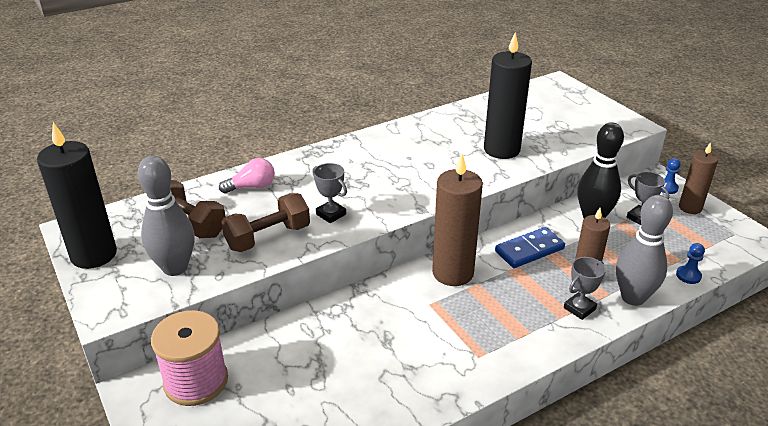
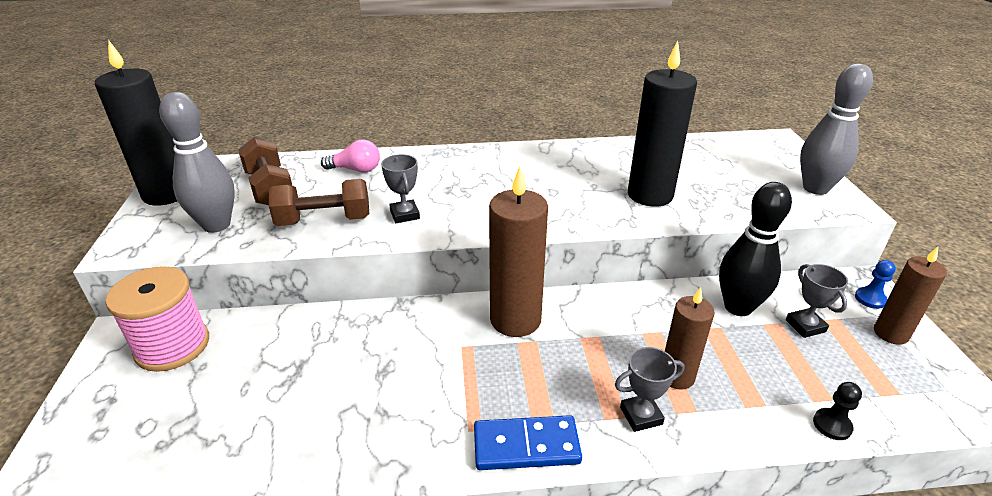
camera: 25 degrees right, 0 degrees up
blue domino [495,227,565,268] -> blue domino moved to [474,415,582,470]
grey bowling pin [616,195,673,306] -> grey bowling pin moved to [800,64,873,195]
blue pawn [676,243,705,284] -> black pawn [813,382,862,440]

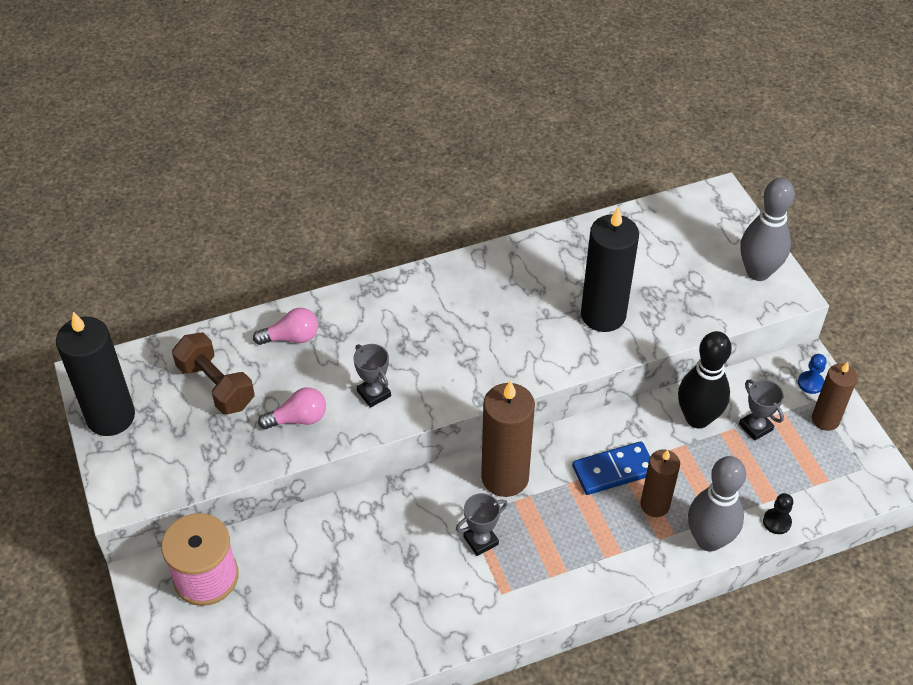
camera: 15 degrees left, 15 degrees up
grey bowling pin [159,92,235,233] -> grey bowling pin moved to [688,456,746,552]
brown dumbbell [269,179,369,226] -> pink light bulb [258,387,326,429]
blue domino [474,415,582,470] -> blue domino moved to [572,441,650,495]
grey trophy [615,347,685,432] -> grey trophy moved to [456,493,508,556]

